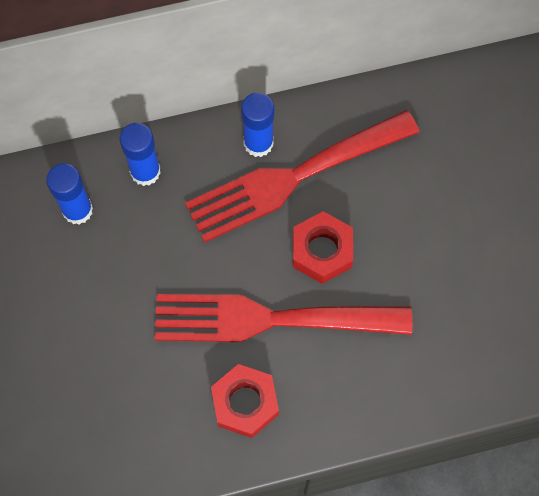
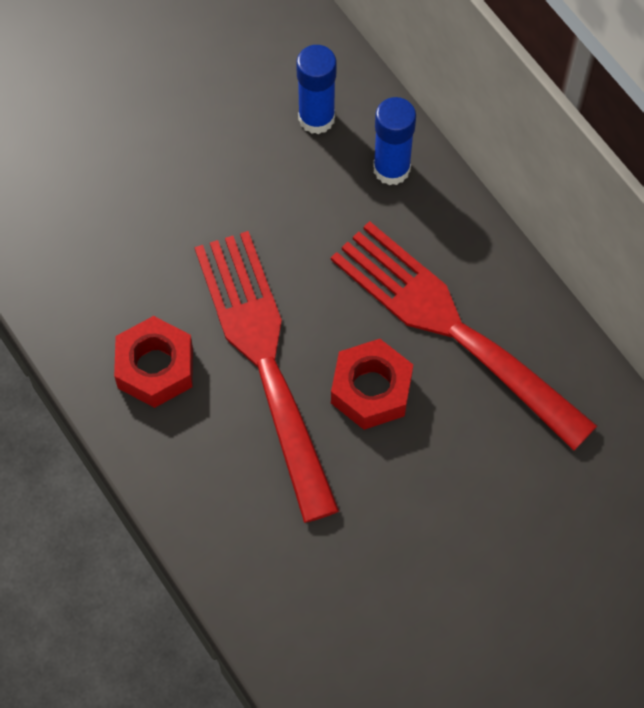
camera: 70 degrees right, 5 degrees down
blue glue stick [241,93,274,157] -> none

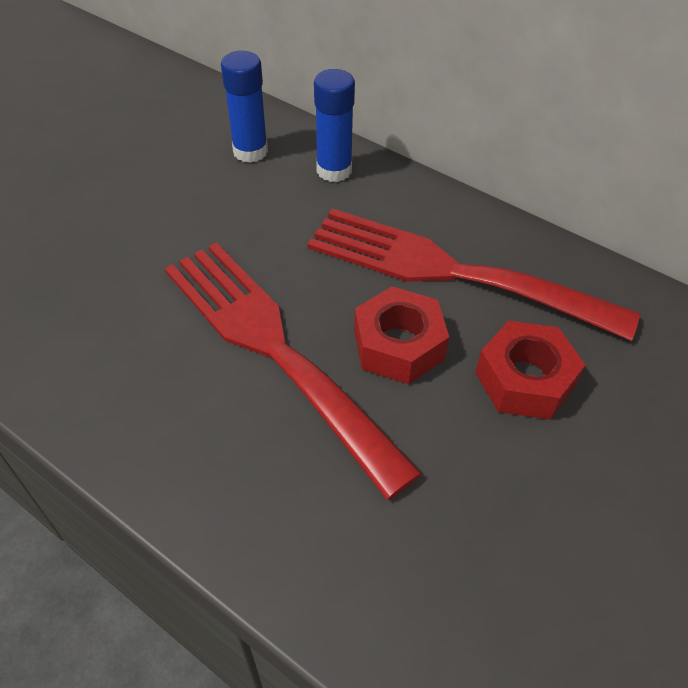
camera: 20 degrees left, 15 degrees down
red nut [114,316,193,408] -> red nut moved to [475,321,585,420]

